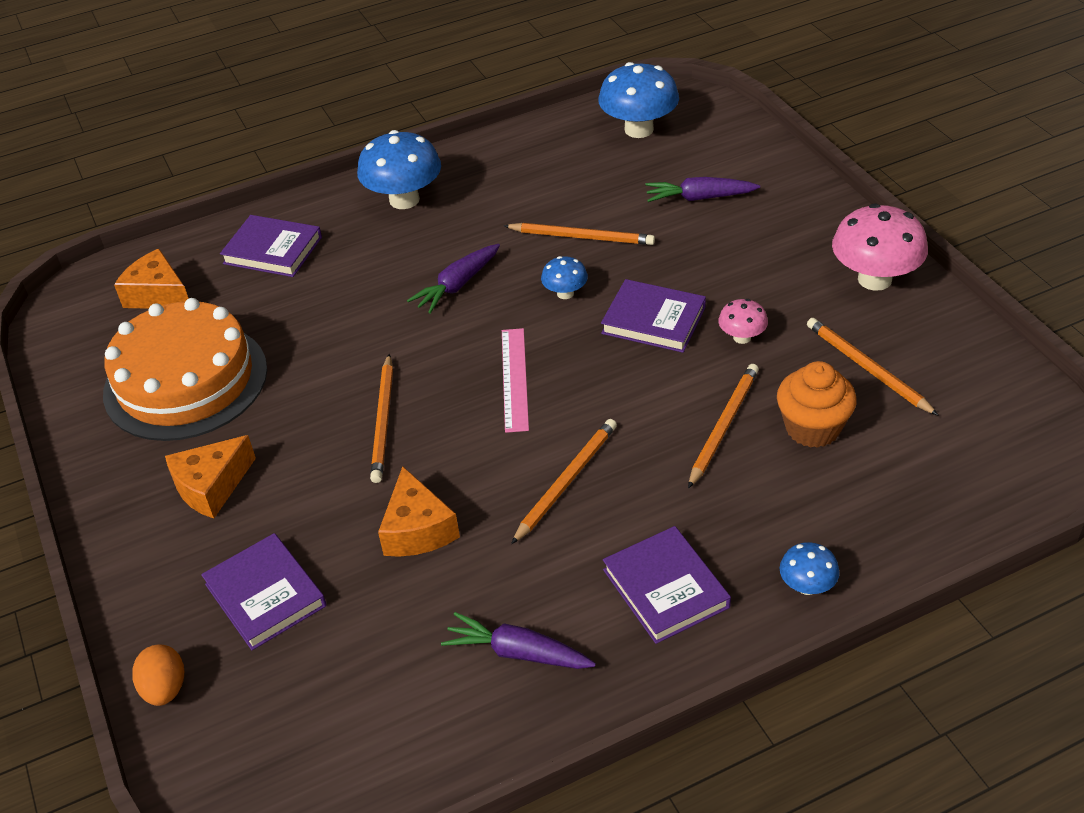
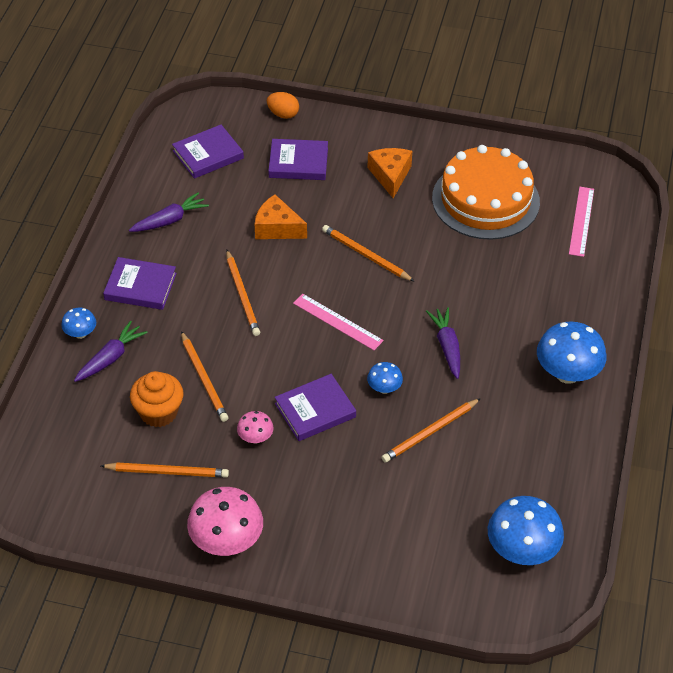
camera: 125 degrees right, 5 degrees up
orange cheese [114,249,189,309] -> pink ruler [569,187,594,257]
purple book [220,215,322,277] -> purple book moved to [172,125,244,179]
purple carrot [645,177,760,202] -> purple carrot moved to [74,321,148,382]

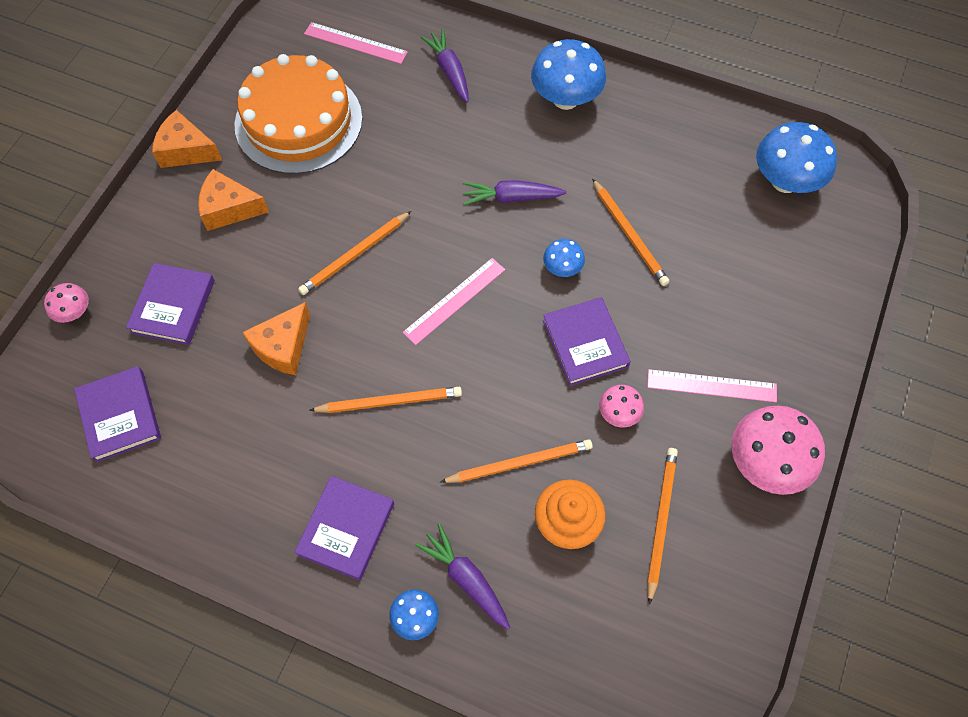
camera: 80 degrees left, 15 degrees up
purple carrot [129,192,209,232] -> purple carrot moved to [420,29,469,103]
orange egg [267,92,299,119] -> pink mushroom [44,283,89,323]
none -> orange cheese [152,110,222,168]
none -> pink ruler [647,369,777,403]

